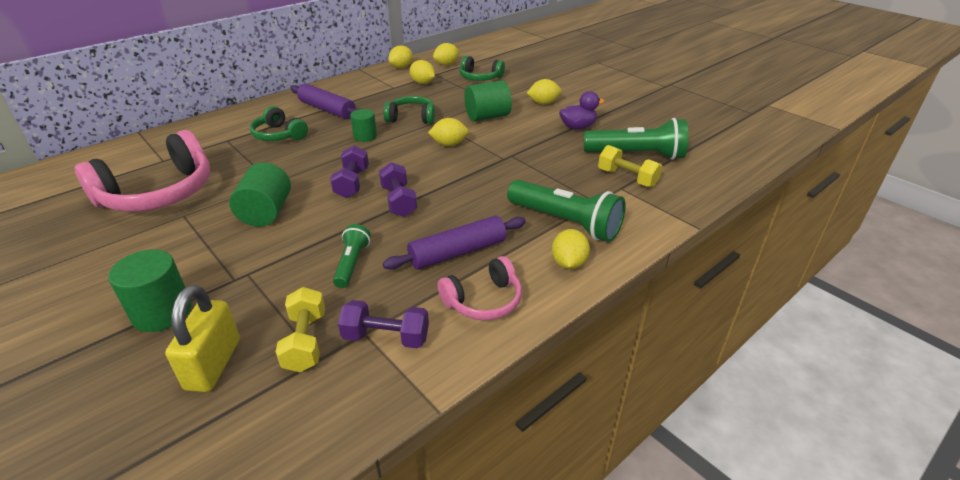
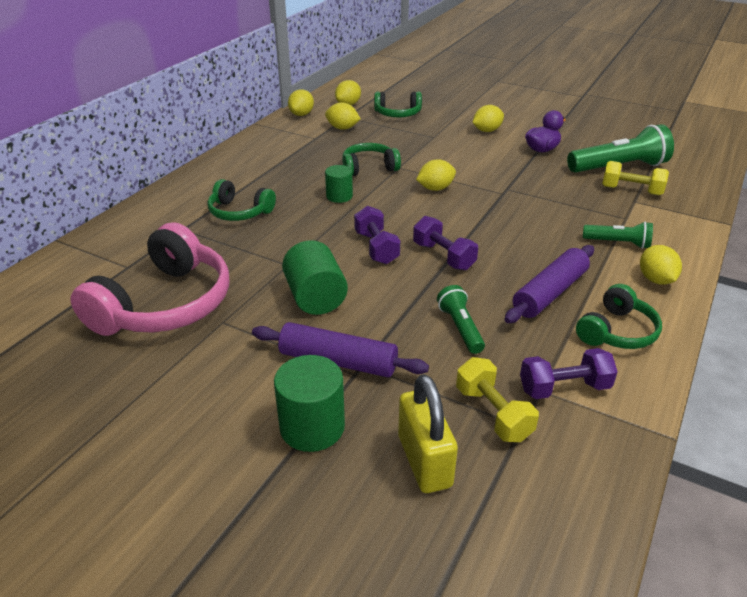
camera: 20 degrees left, 0 degrees up
purple rolling pin [290,84,359,119] -> purple rolling pin moved to [252,322,429,377]
pink headphones [438,256,522,320] -> green headphones [576,284,662,349]
green cylinder [464,80,512,121] -> none
green flashlight [507,180,626,242] -> green flashlight [583,222,653,249], size x0.55

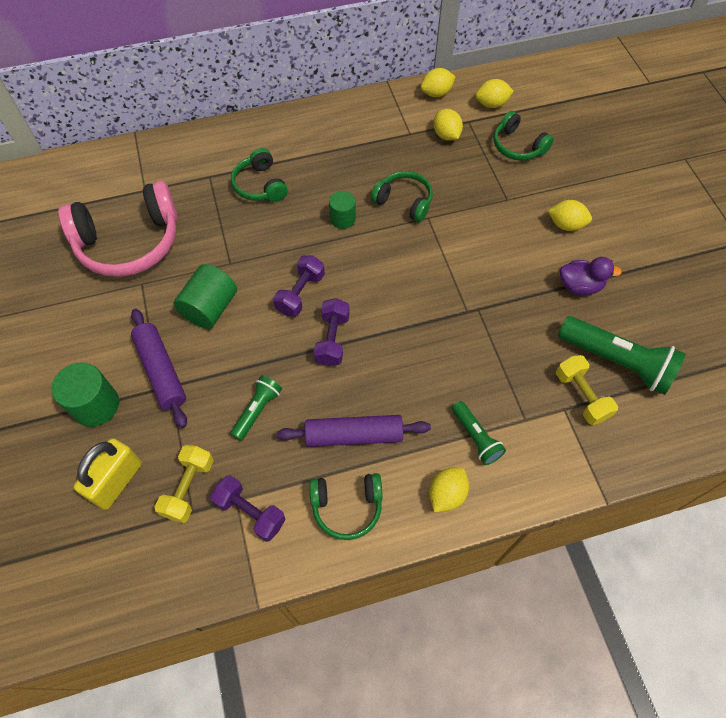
camera: 45 degrees right, 25 degrees up
yellow lemon [416,160,456,191] -> none

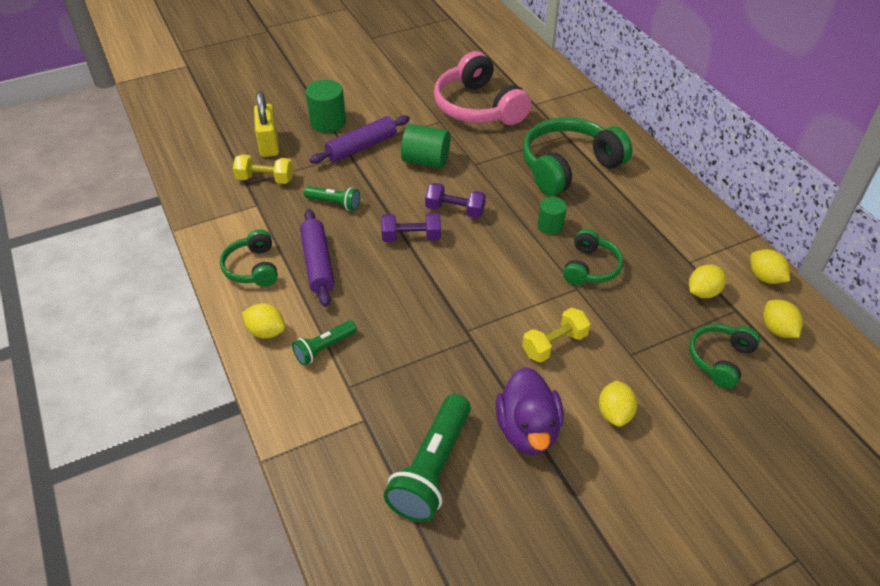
camera: 80 degrees right, 15 degrees down
yellow padlock [74,438,142,510] -> yellow padlock turned 60 degrees clockwise [254,91,279,157]
purple dumbbell [210,475,286,542] -> none
green headphones [231,148,288,202] -> green headphones [523,117,632,196], size x1.82
yellow dumbbell [556,355,618,425] -> yellow dumbbell moved to [522,308,590,362]
purple duck [560,257,622,295] -> purple duck [496,367,563,455], size x1.50

